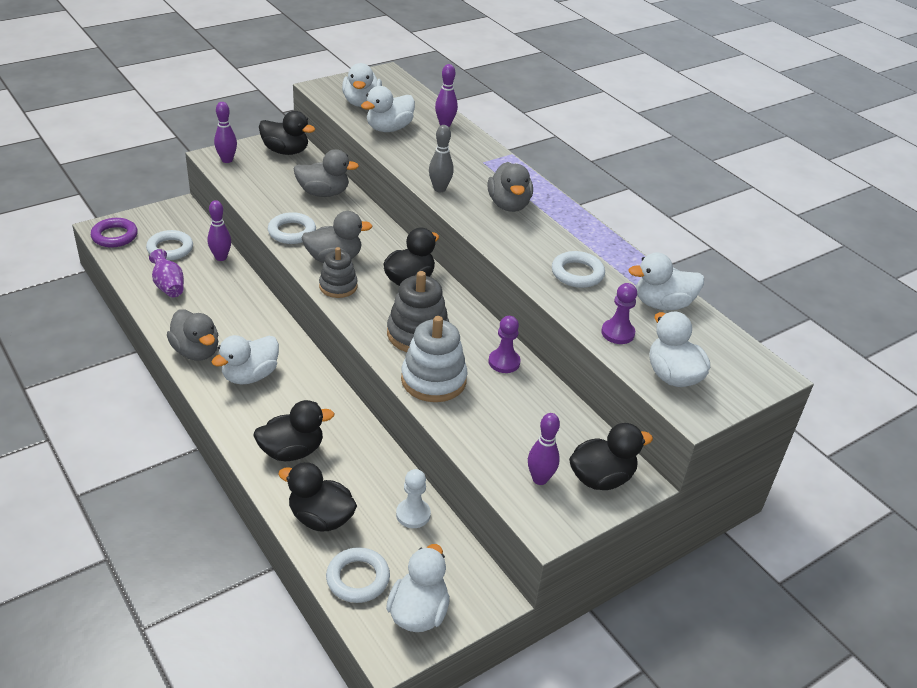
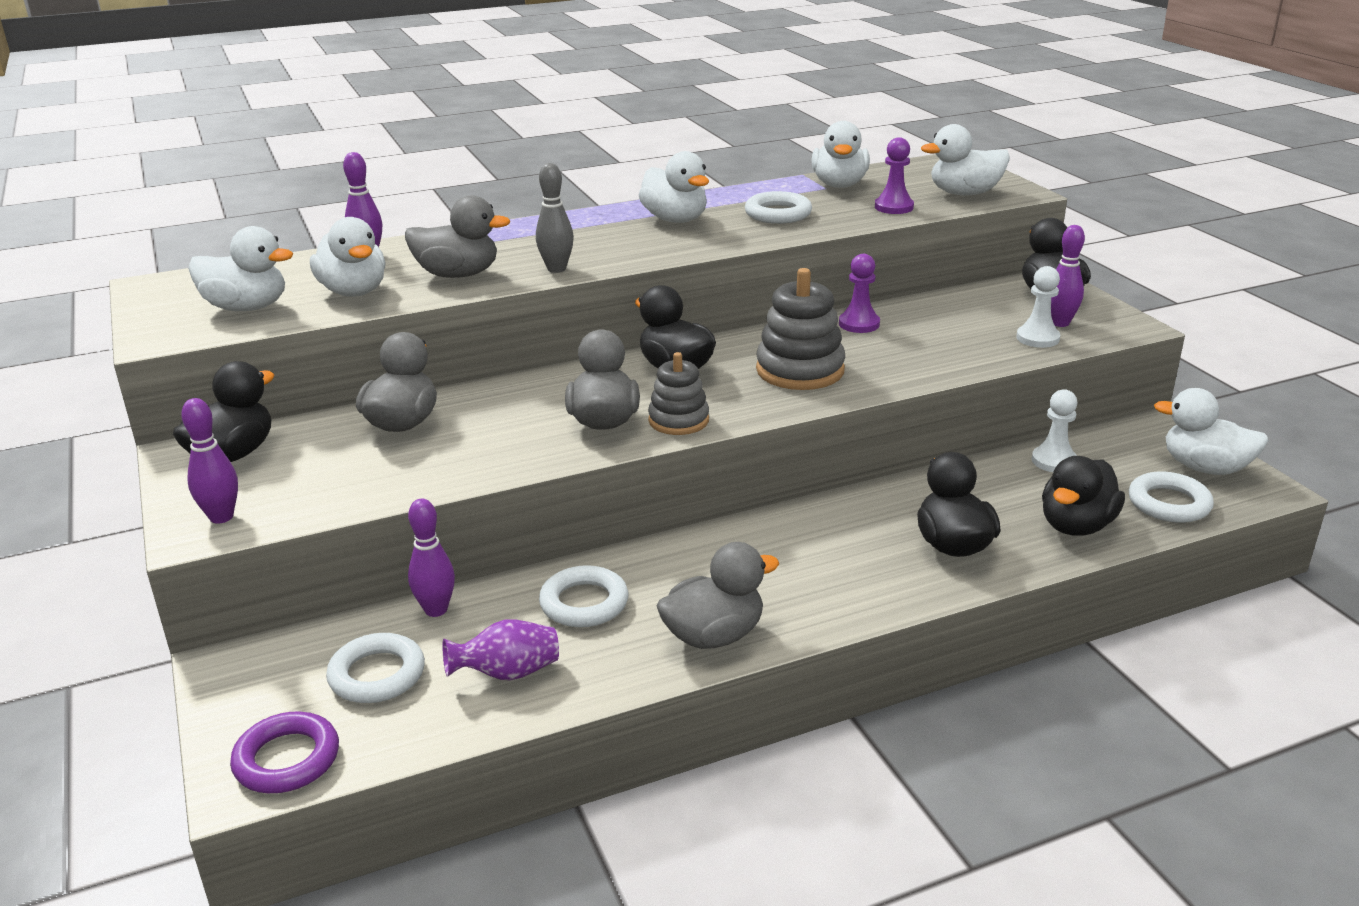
camera: 75 degrees left, 10 degrees down
white duck [212,335,279,384] -> white duck moved to [639,151,709,223]
white ring [268,212,316,244] -> white ring moved to [539,565,628,628]
white stacking toy [401,316,467,402] -> none
grey duck [487,162,533,212] -> grey duck moved to [405,195,510,278]
none -> white pawn [1016,266,1060,348]

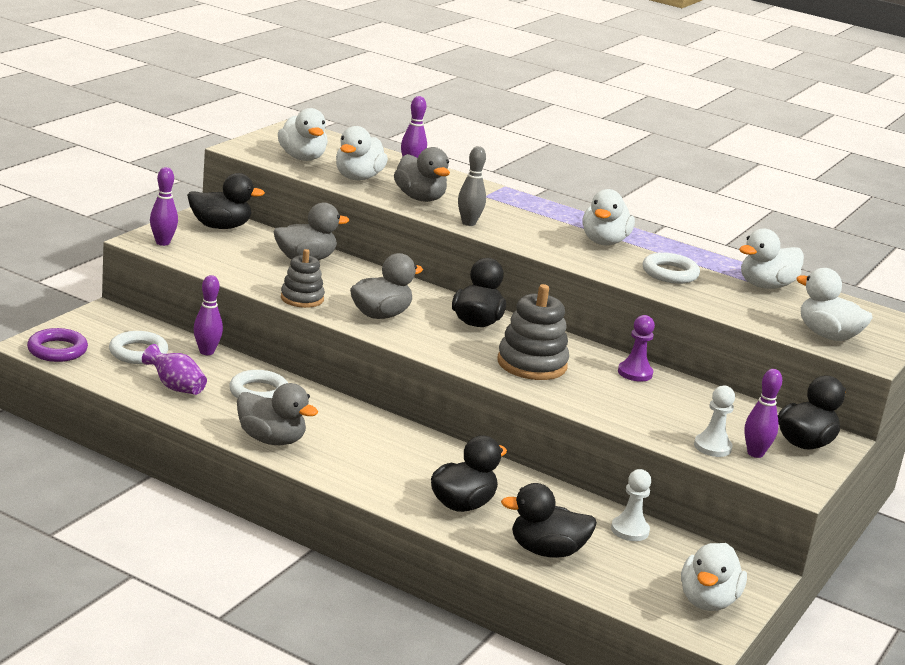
camera: 50 degrees right, 5 degrees down
grey stacking toy [648,352,709,435] -> grey stacking toy moved to [281,249,325,308]
purple pawn [875,137,914,214] -> none
white ring [1129,471,1214,523] -> none
white duck [1154,388,1269,475] -> white duck turned 150 degrees counterclockwise [681,543,747,611]

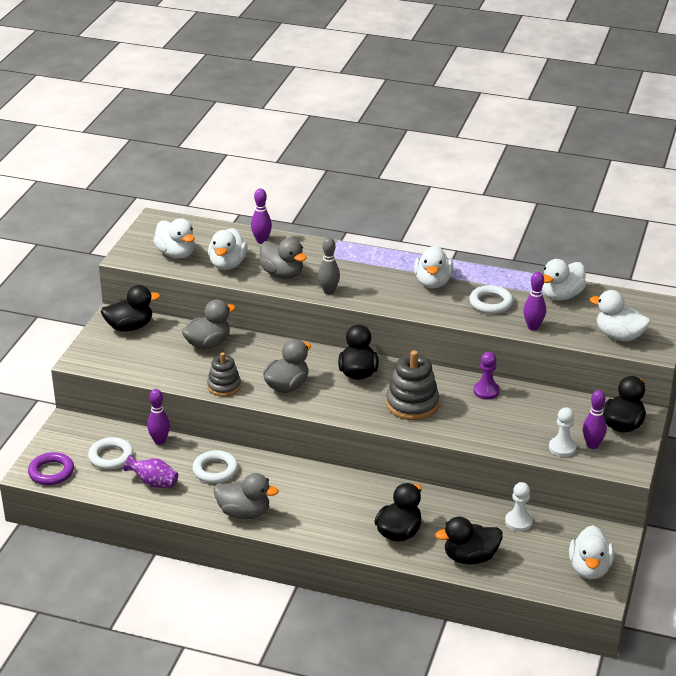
camera: 10 degrees left, 10 degrees up
purple bowling pin [150,167,178,246] -> purple bowling pin moved to [523,272,546,331]

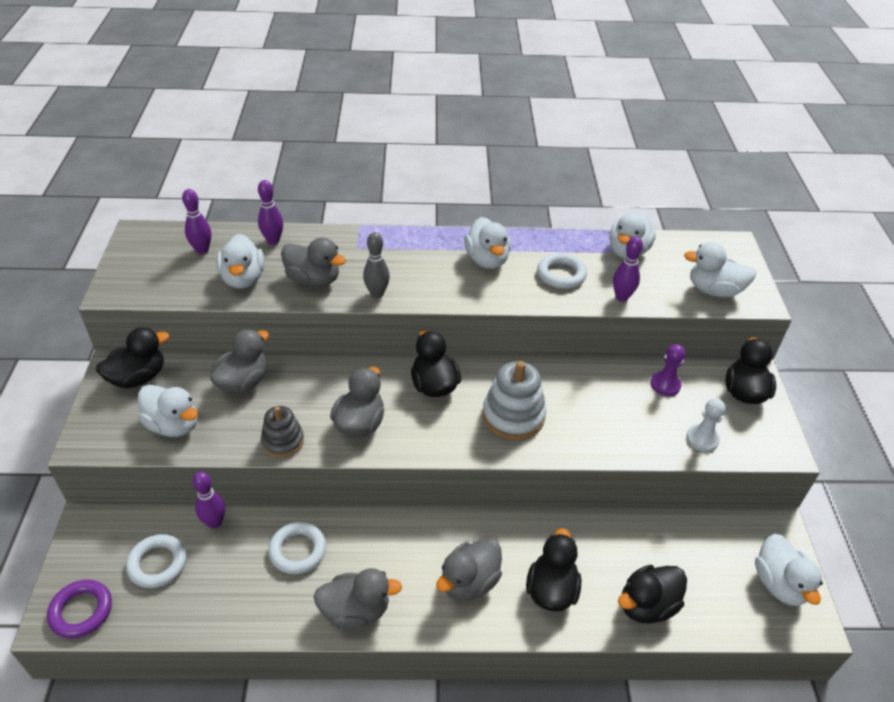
camera: 20 degrees left, 10 degrees up
purple vase [124,455,178,488] -> none
white duck [153,218,195,259] -> white duck moved to [138,385,198,437]
grey stacking toy [386,350,439,420] -> white stacking toy [483,361,546,440]
purple pawn [473,352,500,399] -> purple pawn moved to [650,344,685,396]
white pawn [505,482,533,532] -> none
purple bowling pin [583,390,607,449] -> purple bowling pin moved to [182,189,211,254]
none -> grey duck [436,538,502,601]

